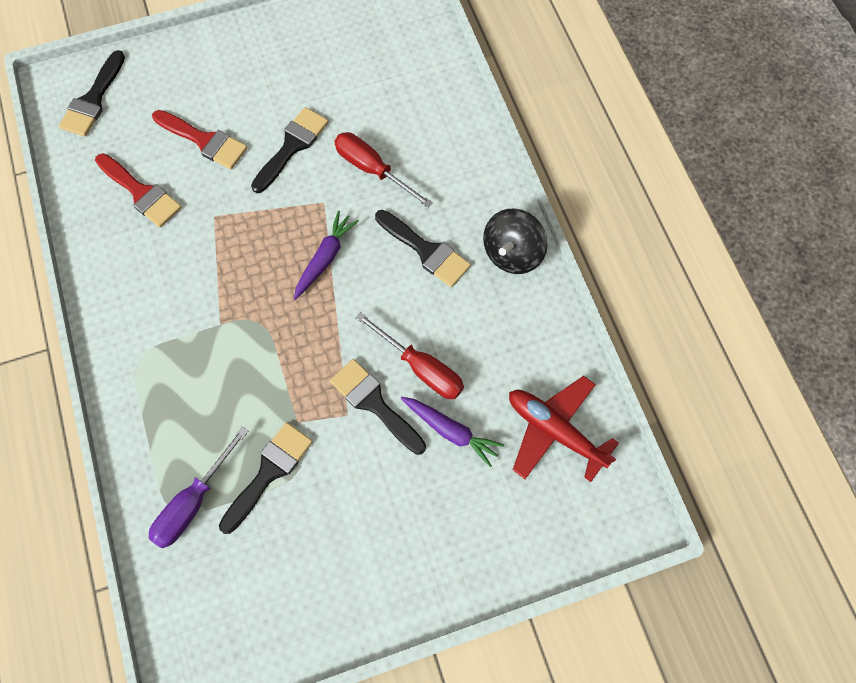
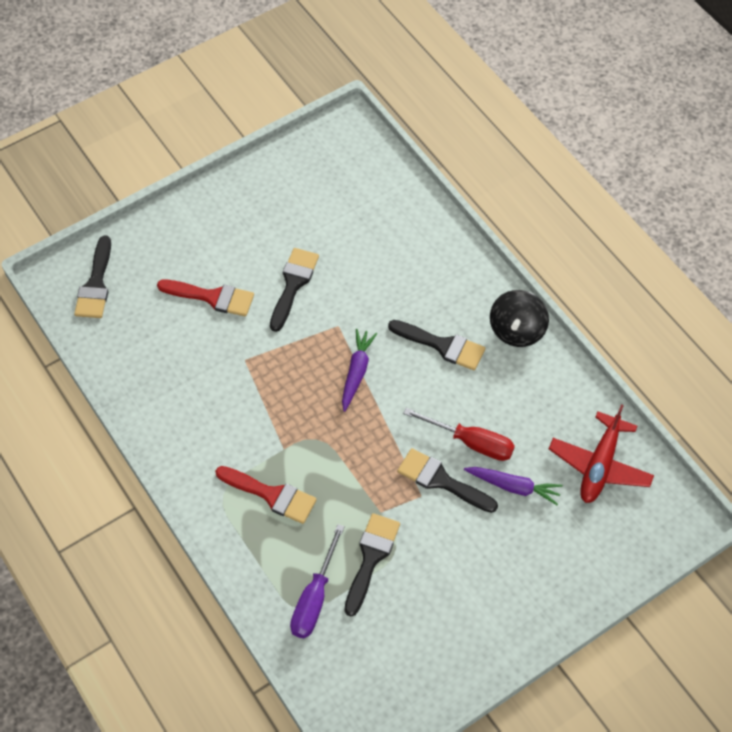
camera: 15 degrees left, 10 degrees down
red brush [95,153,182,227] -> red brush moved to [215,466,317,524]
red screwdriver [334,132,433,208] -> none
red plane [509,376,619,482] -> red plane turned 90 degrees counterclockwise [549,404,654,503]

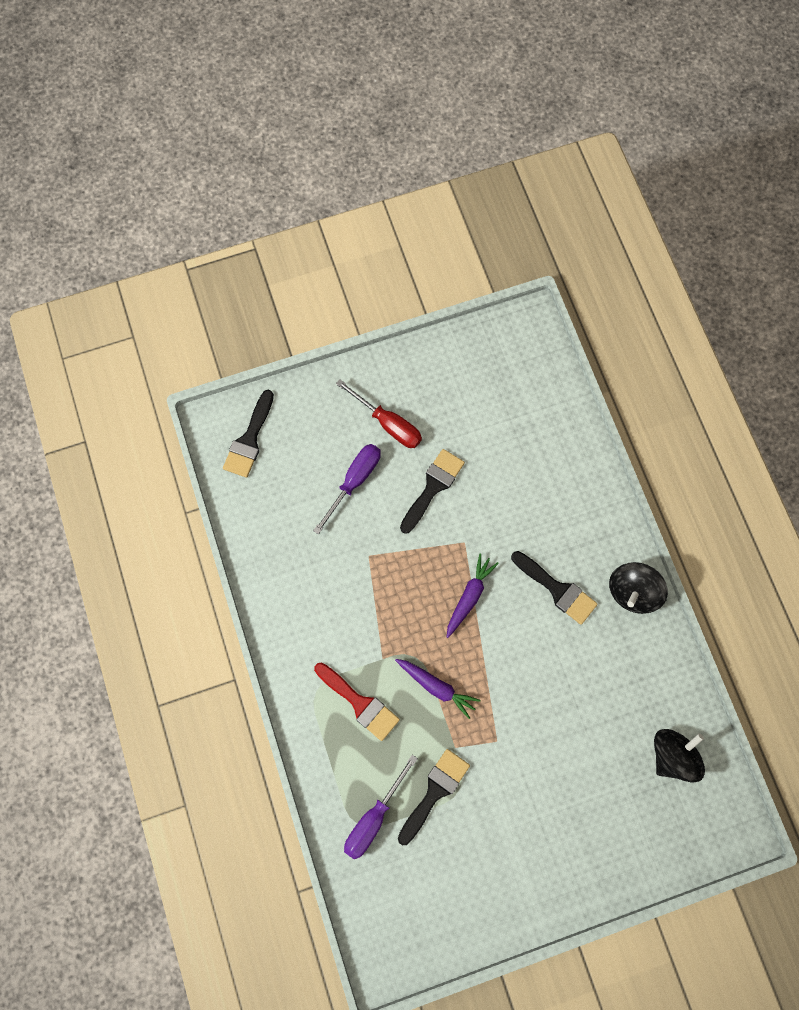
camera: 15 degrees right, 15 degrees up
red brush [157,280,254,317] -> purple screwdriver [313,444,381,535]
black brush [397,448,498,513] -> none
red screwdriver [403,408,515,461] -> red screwdriver moved to [336,379,422,448]
purple carrot [464,467,563,505] -> purple carrot moved to [395,659,480,719]
red plane [549,404,654,503] -> black spinning top [654,729,705,783]

